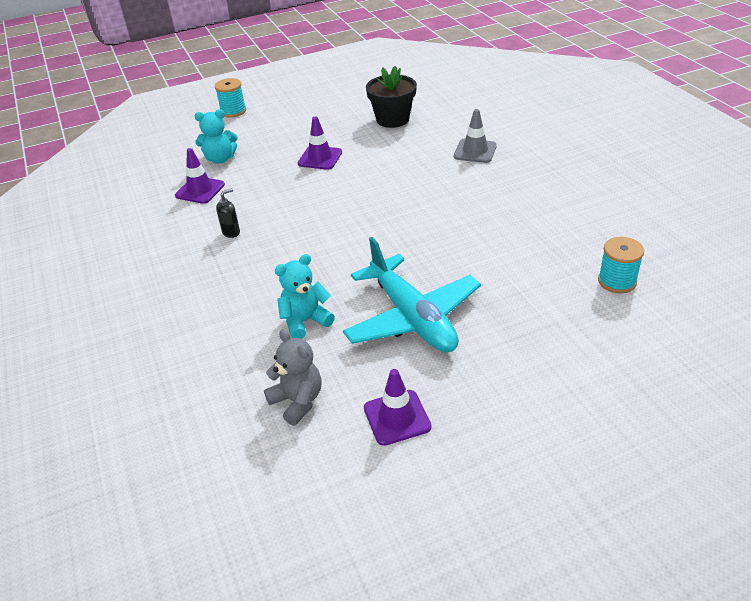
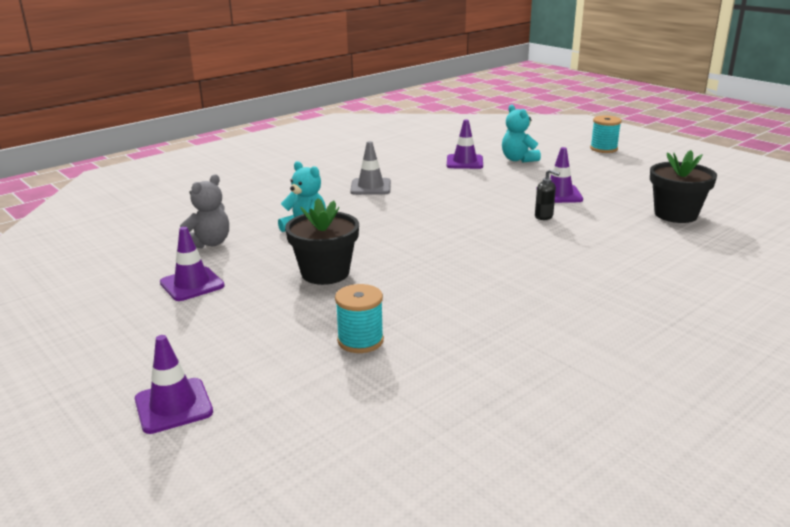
camera: 70 degrees right, 15 degrees down
black soap dispenser [216,188,240,238] -> black soap dispenser moved to [535,169,560,220]
turquoise plane [343,237,481,353] -> black flower pot [285,198,359,285]
grey traffic cone [454,109,497,163] -> grey traffic cone moved to [350,141,391,195]
turquoise spool [598,237,644,293] -> turquoise spool moved to [335,284,384,353]
none -> purple traffic cone [135,335,213,434]

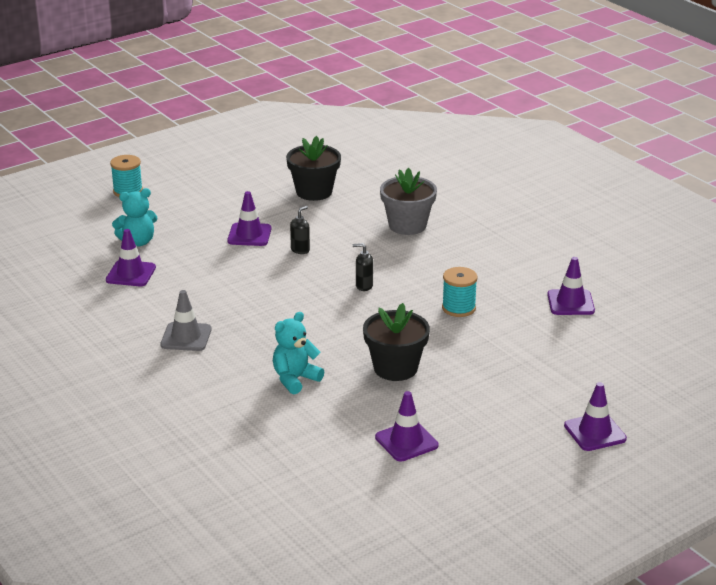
camera: 85 degrees left, 5 degrees up
grey teddy bear [180,174,229,248] -> none
turquoise spool [335,284,384,353] -> turquoise spool moved to [442,267,478,317]
none -> black soap dispenser [353,243,373,291]
none -> grey flower pot [380,168,437,235]
none -> purple traffic cone [547,257,595,315]

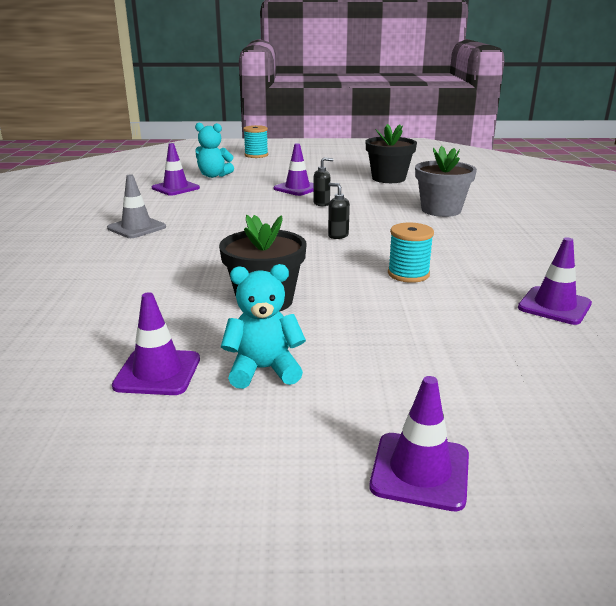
camera: 35 degrees right, 5 degrees down
turquoise teddy bear [273,312,324,394] -> turquoise teddy bear moved to [221,264,306,389]

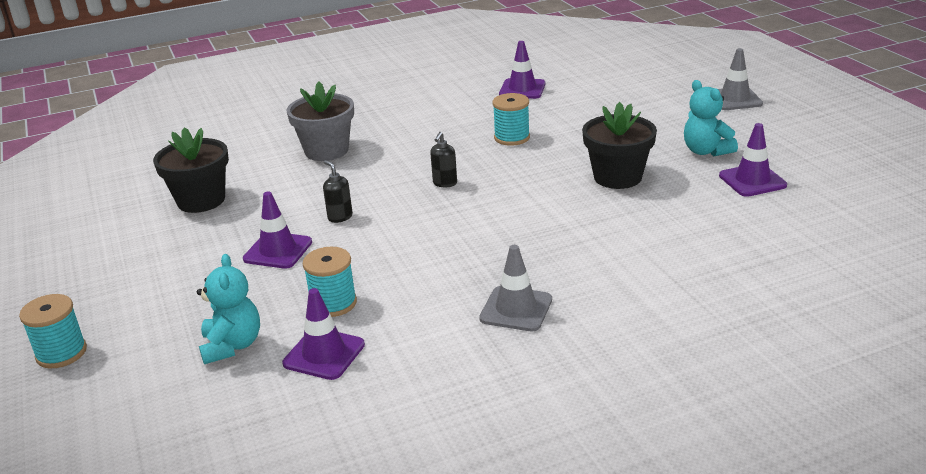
camera: 110 degrees left, 5 degrees up
purple traffic cone [369,376,469,511] -> grey traffic cone [718,48,763,110]
none -> turquoise spool [303,247,357,317]

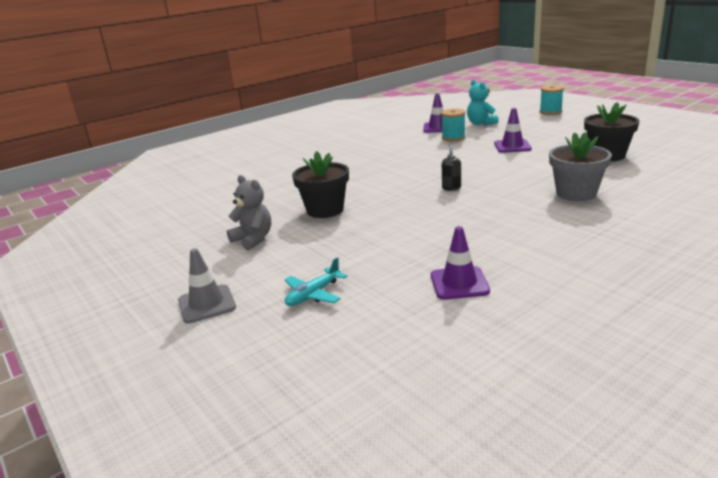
camera: 165 degrees right, 5 degrees down
black soap dispenser [323,160,353,223] -> none
grey traffic cone [479,245,552,331] -> none
turquoise spool [492,93,530,146] -> none
turquoise teddy bear [684,80,738,157] -> grey teddy bear [227,175,271,250]
purple traffic cone [719,123,787,197] -> none
none -> turquoise plane [285,257,347,306]

